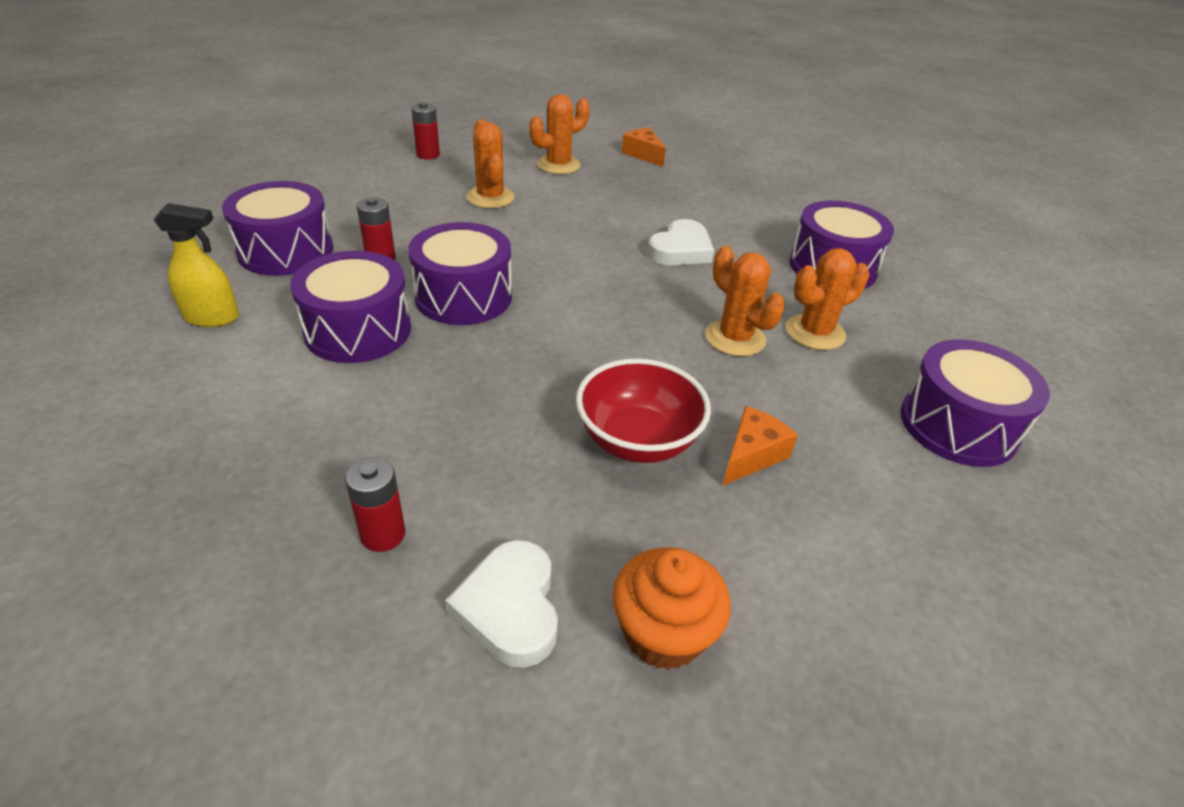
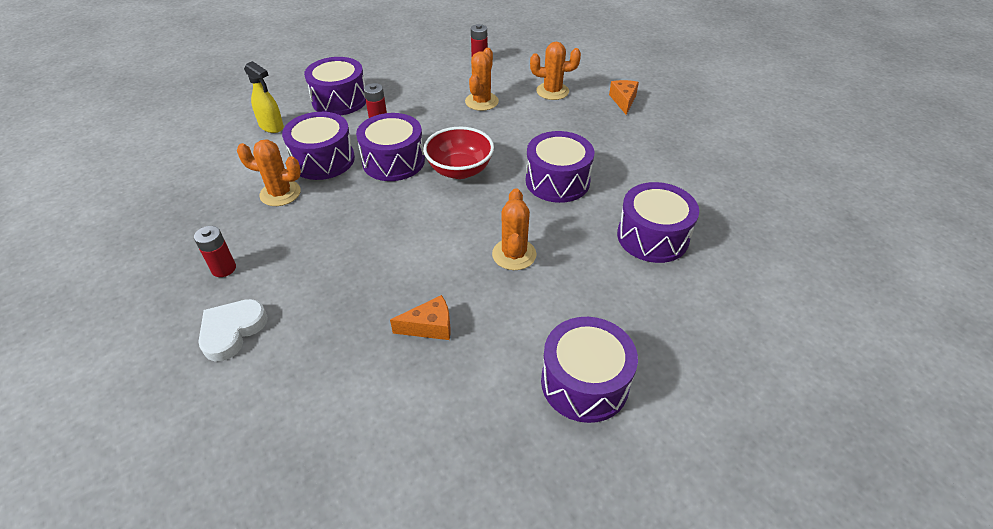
camera: 40 degrees right, 5 degrees up
red bowl [576,358,711,463] -> red bowl moved to [423,127,494,179]
orange cupcake [612,548,731,670] -> none
white heart [648,219,714,265] -> purple drum [526,131,594,203]
orange cactus [786,248,870,350] -> orange cactus moved to [237,139,301,206]

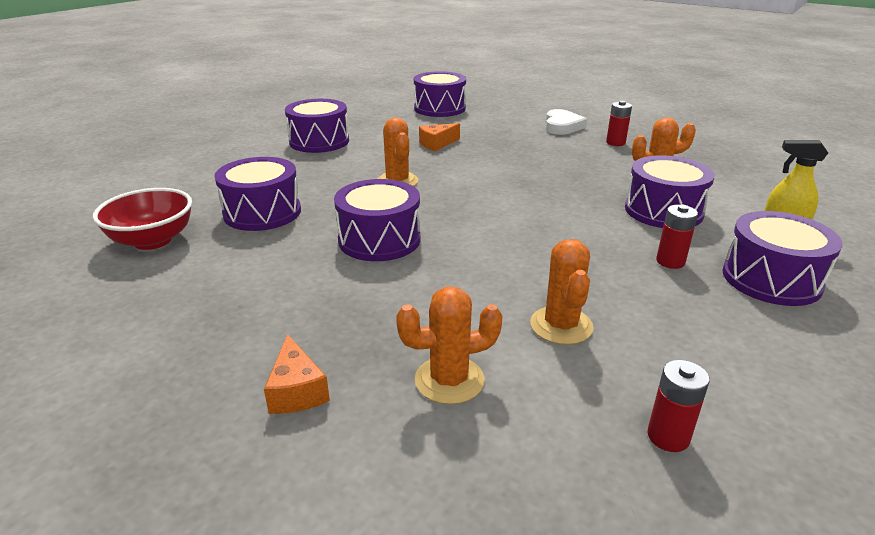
camera: 160 degrees right, 15 degrees down
purple drum [356,113,425,181] -> purple drum moved to [414,71,466,117]
red bowl [423,127,494,179] -> red bowl moved to [93,188,192,250]

